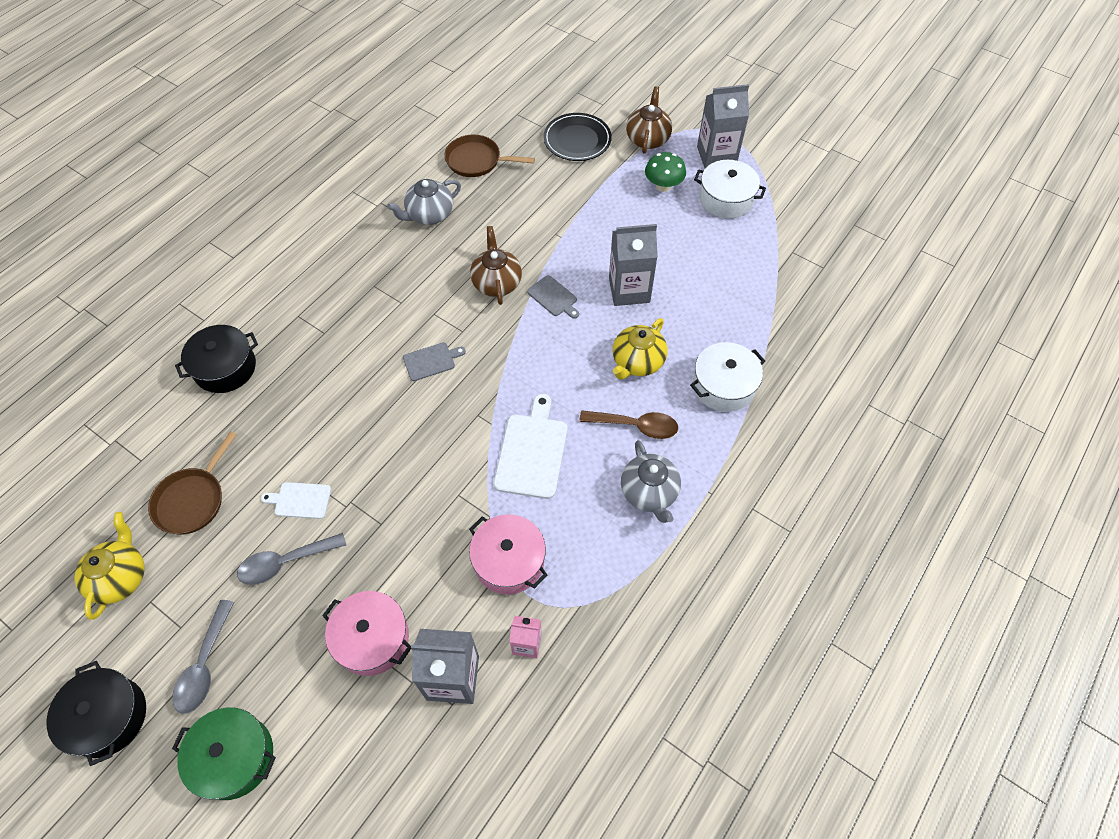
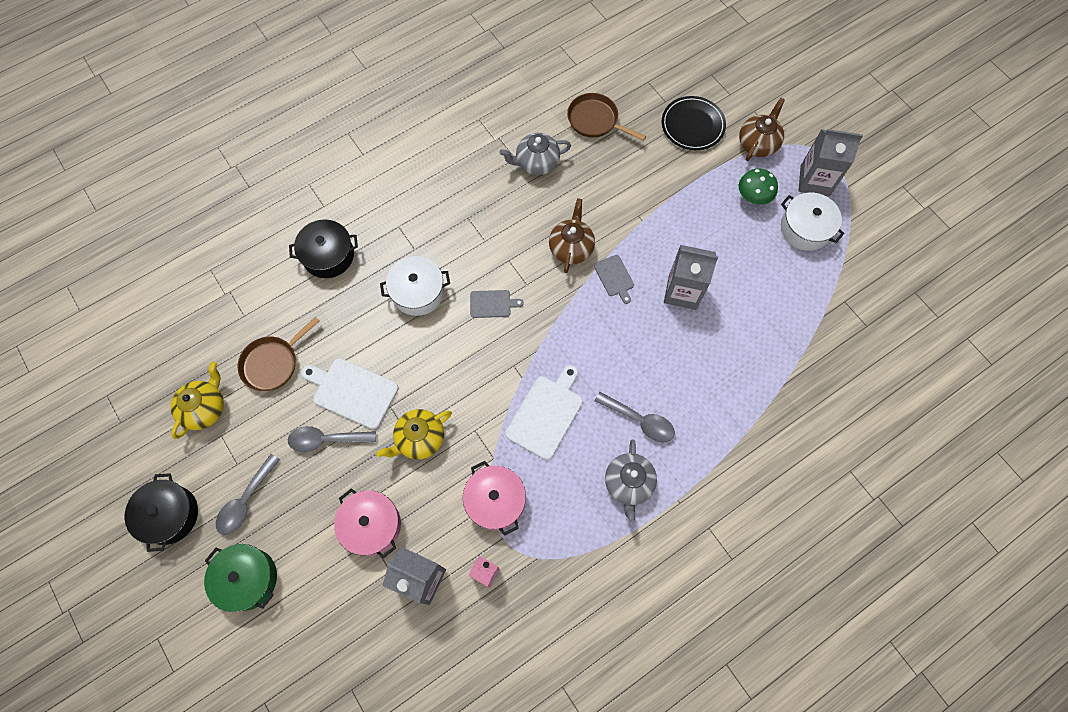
camera: 20 degrees right, 10 degrees up
white cutting board [261,482,331,519] -> white cutting board [301,358,399,429], size x1.76
brown spoon [579,411,678,439] -> grey spoon [595,392,675,443]
yellow teapot [613,318,667,380] -> yellow teapot moved to [376,409,452,460]
white pot [690,342,765,412] -> white pot moved to [380,256,450,316]

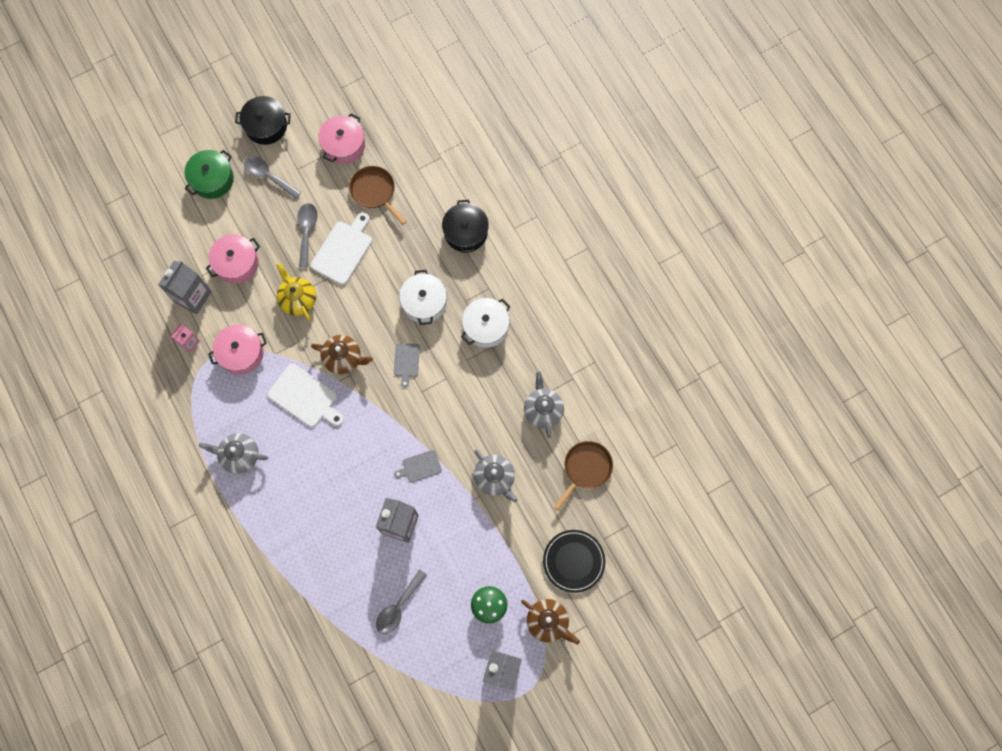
camera: 95 degrees right, 5 degrees up
yellow teapot [170,362,224,439] -> pink pot [318,113,365,164]
brown teapot [549,198,595,273] -> brown teapot moved to [311,335,373,374]
grey spoon [595,392,675,443] -> grey spoon moved to [376,569,427,634]
white pot [781,193,844,251] -> white pot moved to [461,298,511,348]
none -> grey teapot [474,450,517,503]

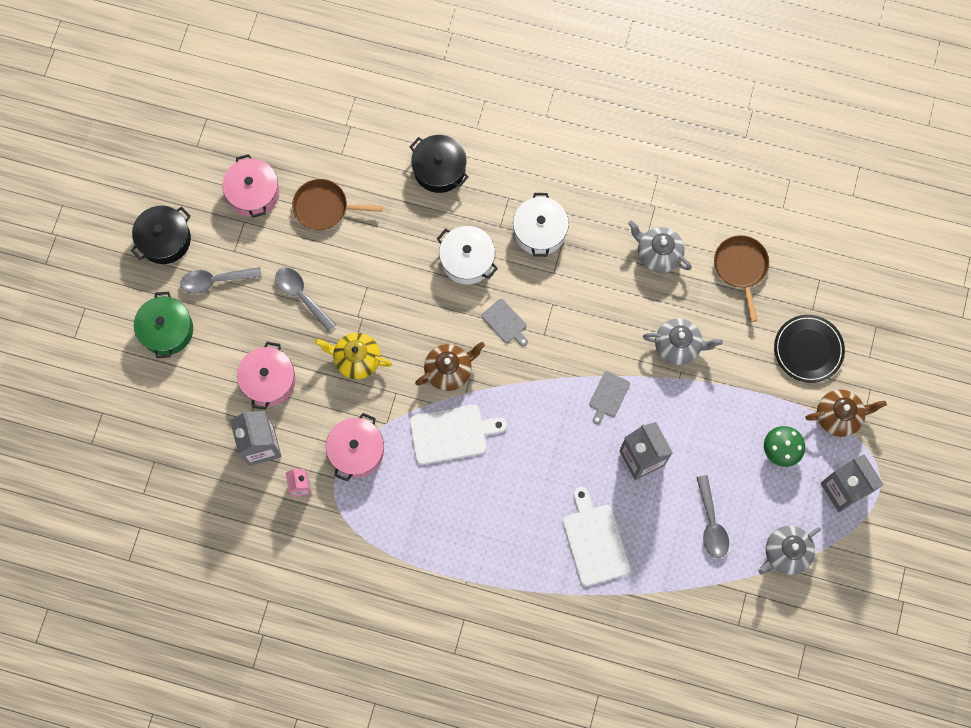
camera: 45 degrees left, 0 degrees up
grey teapot [199,433,268,474] -> grey teapot moved to [759,526,821,575]
white cutting board [310,212,372,285] -> white cutting board moved to [563,487,631,586]

